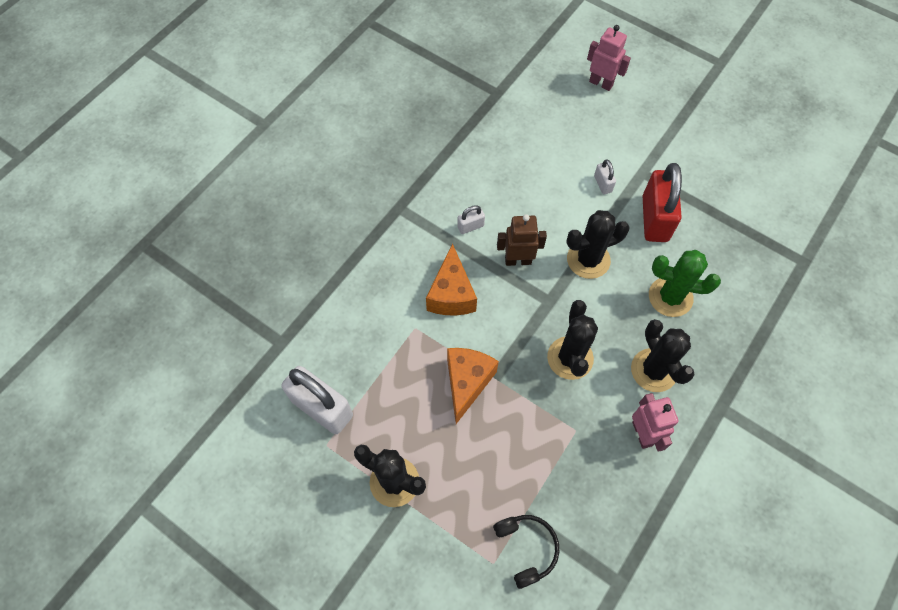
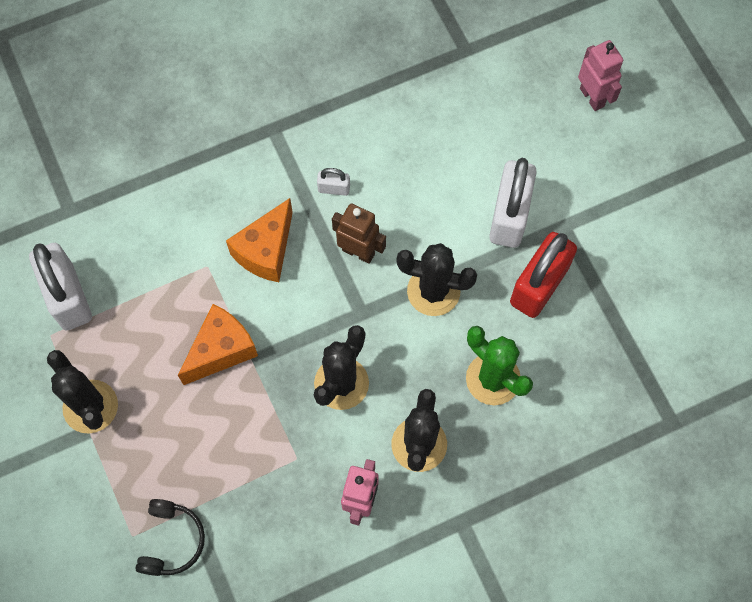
camera: 30 degrees right, 5 degrees up
white padlock [594,159,616,194] -> white padlock [489,158,537,248], size x2.20

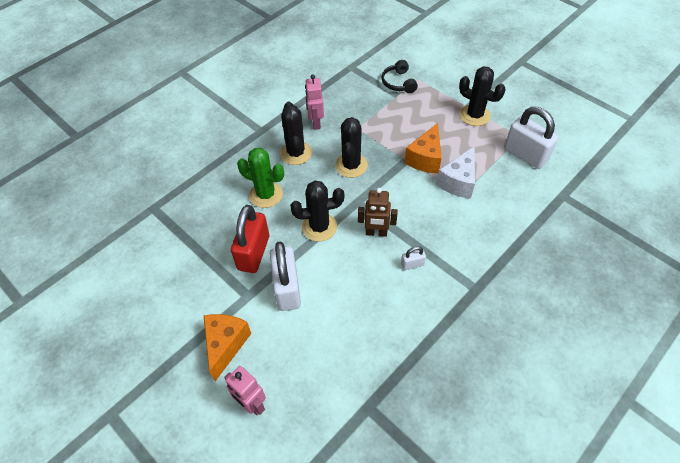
camera: 160 degrees right, 15 degrees down
orange cheese [226,198,293,282] -> orange cheese moved to [204,314,251,381]
none -> white cheese [436,146,475,199]

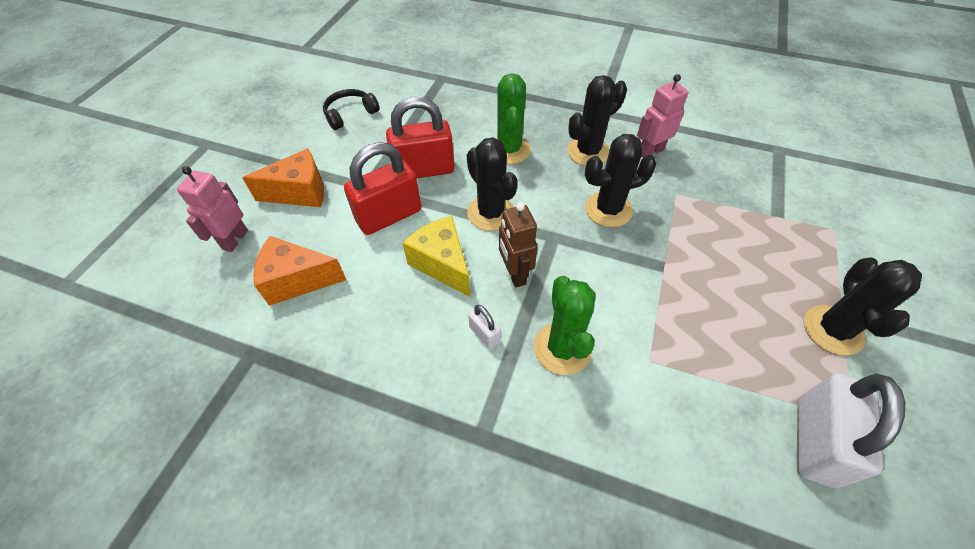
camera: 65 degrees right, 0 degrees up
white padlock [270,241,301,311] -> red padlock [344,142,421,235]
black headphones [381,60,418,93] -> black headphones moved to [323,89,380,130]
orange cheese [404,123,442,173] -> orange cheese moved to [253,236,346,306]
white cheese [436,146,475,199] -> none
none -> yellow cheese [402,216,471,297]
none -> green cactus [534,276,596,375]

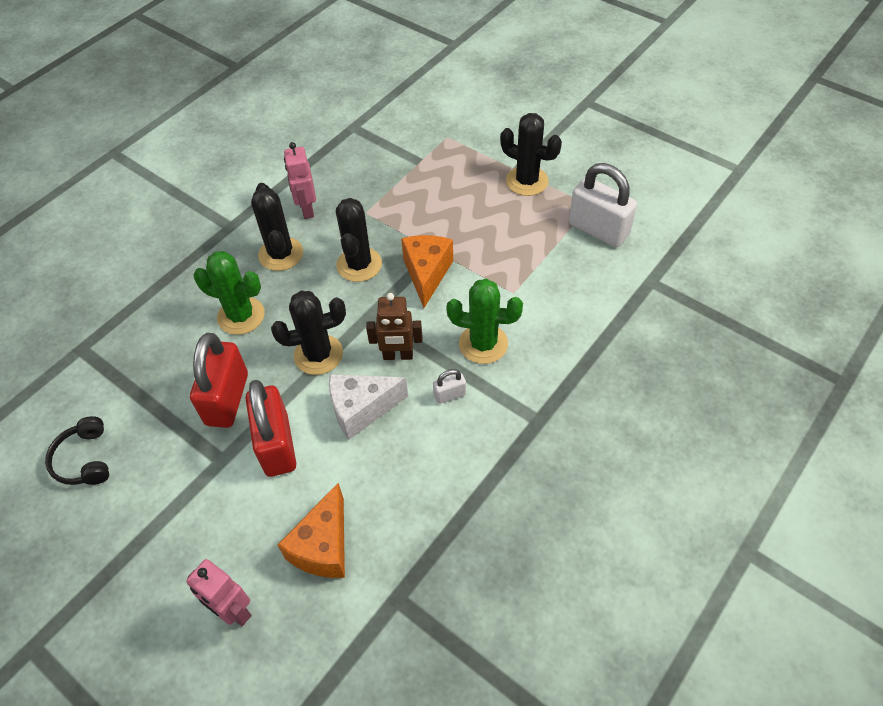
camera: 70 degrees left, 0 degrees up
orange cheese [242,148,324,207] -> orange cheese moved to [401,235,453,308]
yellow cheese [402,216,471,297] -> white cheese [329,374,408,440]

